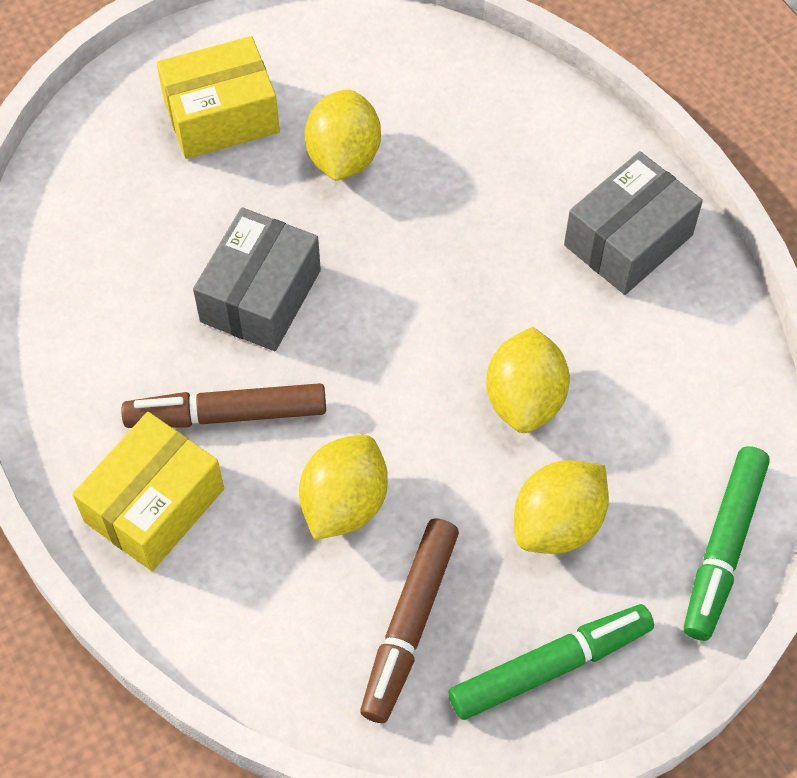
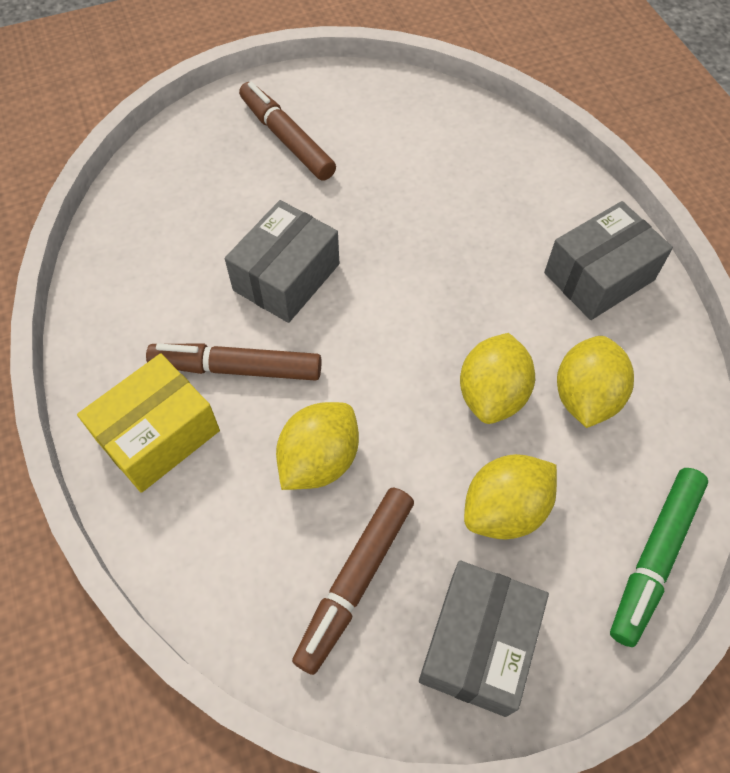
camera: 10 degrees right, 0 degrees up
yellow box [157,36,280,159] -> brown marker [239,82,336,181]
yellow lemon [305,90,381,181] -> yellow lemon moved to [557,336,634,428]
green marker [449,604,654,720] -> grey box [419,560,549,717]

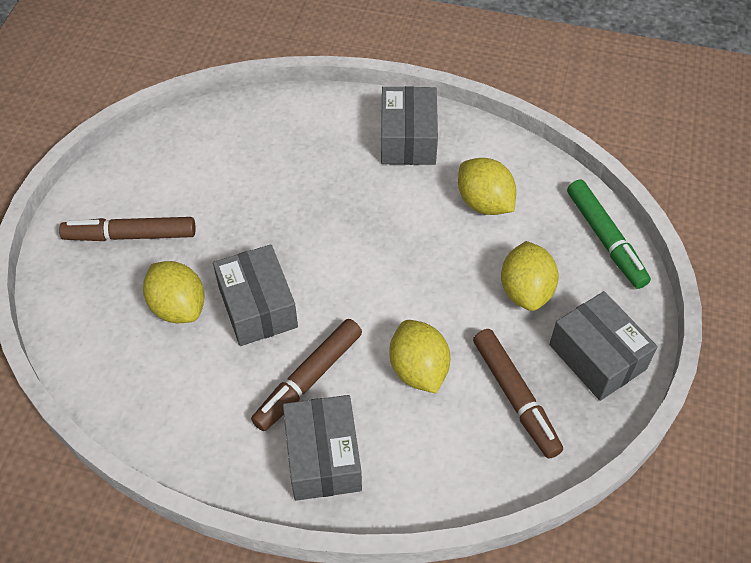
camera: 55 degrees left, 5 degrees down
yellow box [77,353,220,493] -> grey box [283,395,362,501]
yellow lemon [460,333,535,424] -> yellow lemon moved to [143,261,205,323]

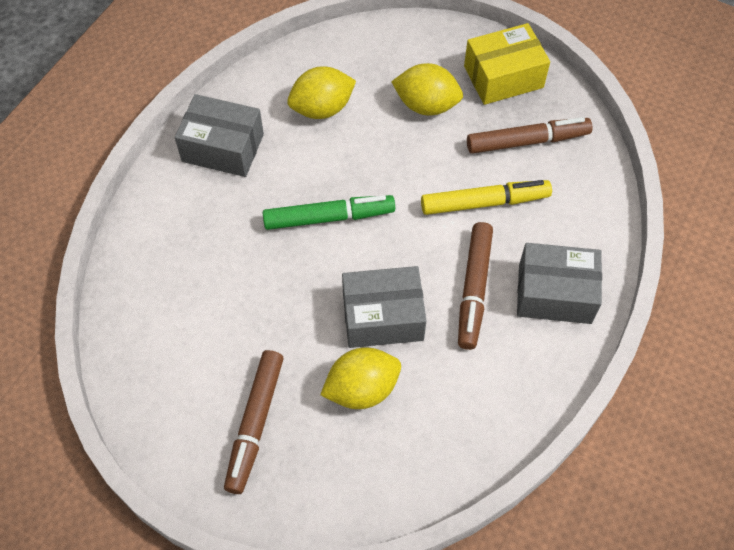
camera: 75 degrees left, 5 degrees up
brown marker [251,319,362,431] -> brown marker turned 45 degrees clockwise [458,222,493,350]
yellow lemon [390,320,450,393] -> yellow marker [421,180,552,215]
grey box [549,291,658,401] -> yellow box [464,23,550,105]
green marker [567,179,651,289] -> green marker moved to [263,195,395,230]

